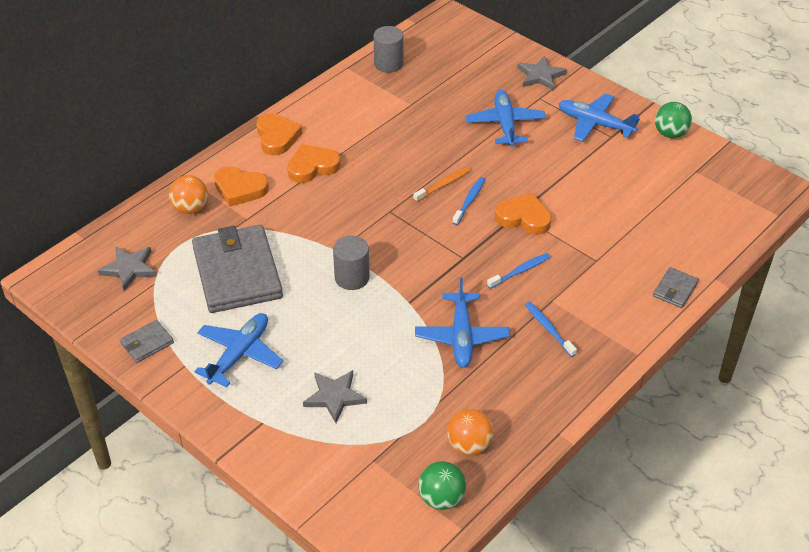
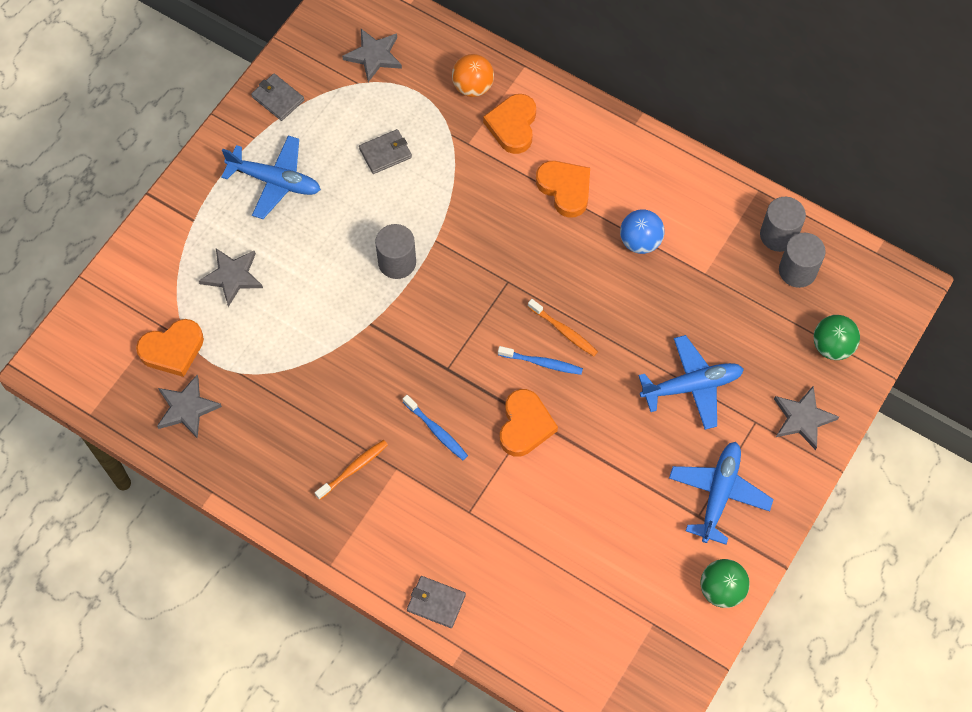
camera: 80 degrees right, 20 degrees up
grey wallet [192,225,283,313] -> grey wallet [359,129,412,174], size x0.43
orange heart [256,113,302,155] -> orange heart moved to [136,319,204,377]
blue plane [415,277,510,368] -> none
green ball [418,461,466,510] -> green ball moved to [814,315,860,360]
orange ball [447,409,493,455] -> grey star [157,375,222,439]
blue toothbrush [525,302,577,357] -> orange toothbrush [315,440,388,500]
none -> blue ball [620,209,665,254]
none -> grey cylinder [779,233,826,288]

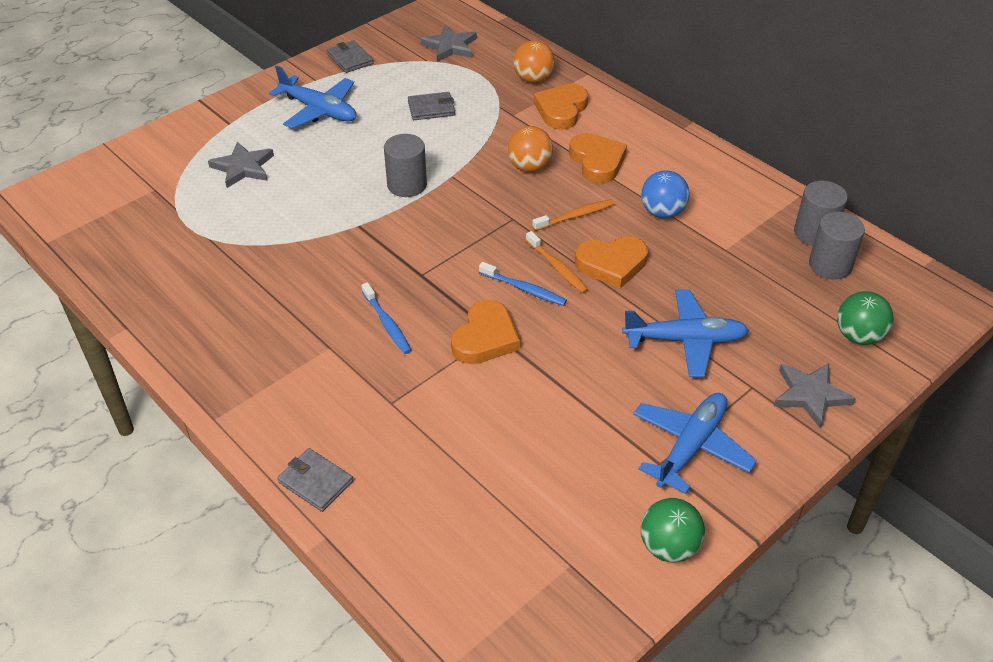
camera: 15 degrees right, 20 degrees down
orange heart [136,319,204,377] -> orange heart moved to [575,236,648,289]
grey star [157,375,222,439] -> none
orange toothbrush [315,440,388,500] -> orange toothbrush moved to [532,199,614,231]
none -> orange ball [507,126,553,172]

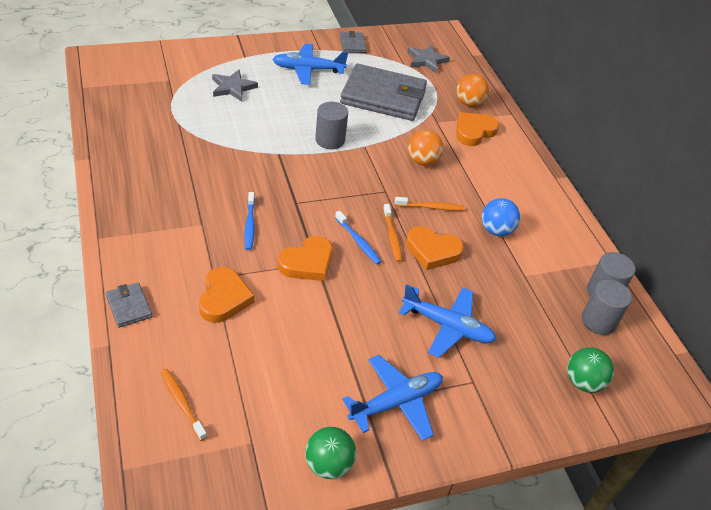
camera: 20 degrees right, 0 degrees up
blue plane [269,66,357,129] -> blue plane turned 120 degrees clockwise [272,44,348,85]
grey wallet [408,92,455,120] -> grey wallet [340,63,427,121], size x2.32
orange heart [569,133,627,183] -> orange heart moved to [199,267,254,323]
grey star [774,363,856,428] -> none
none -> orange toothbrush [161,369,207,441]

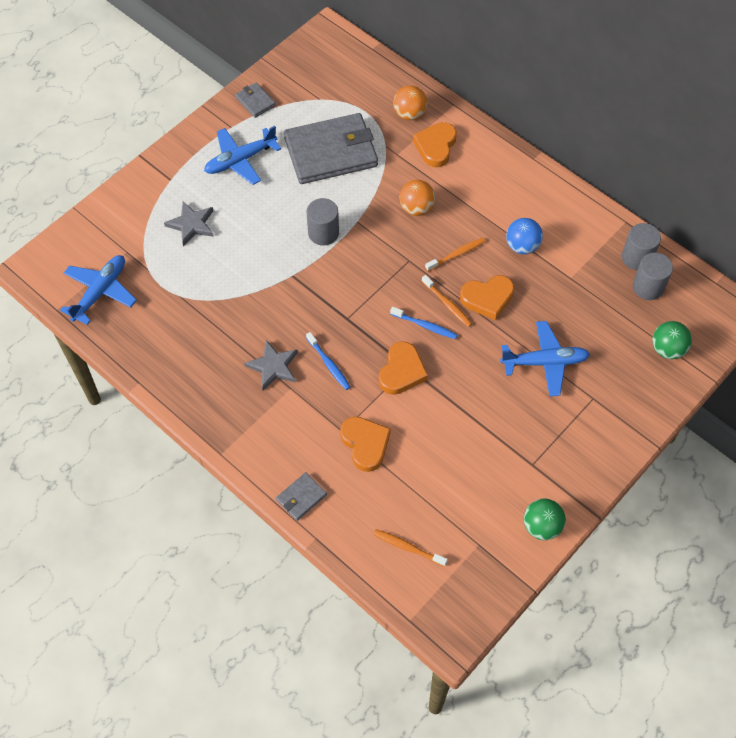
camera: 25 degrees left, 15 degrees up
grey wallet [105,283,153,328] -> grey wallet turned 75 degrees counterclockwise [276,472,327,521]
blue plane [342,355,443,441] -> blue plane moved to [60,255,137,325]
grey star [408,45,450,74] -> grey star moved to [244,340,298,390]

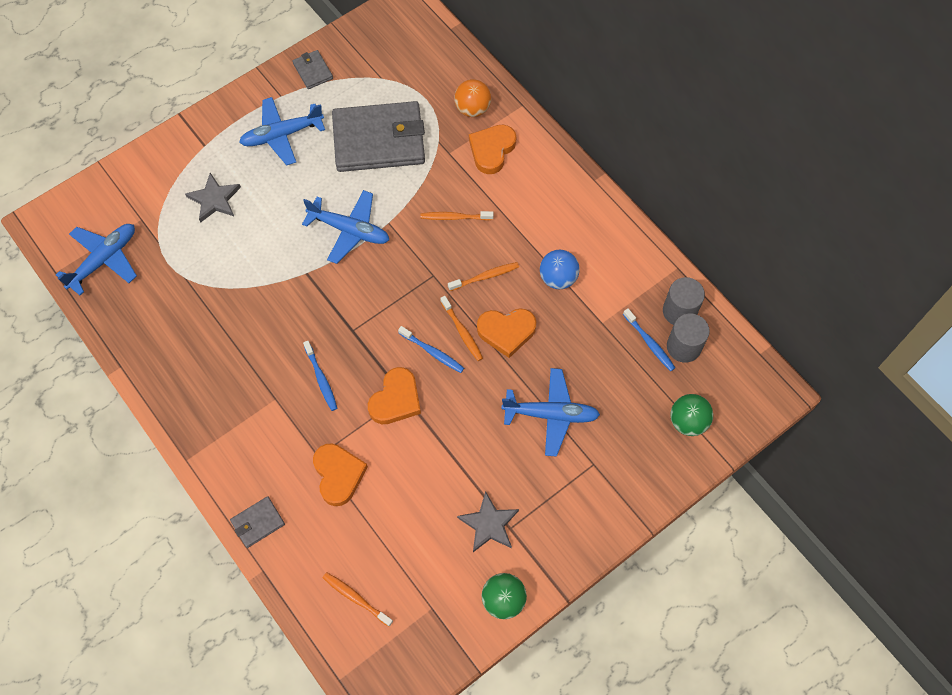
camera: 10 degrees right, 5 degrees up
grey star [244,340,298,390] -> grey star moved to [457,491,519,552]
grey cylinder [307,198,339,246] -> blue plane [302,190,389,264]
orange ball [400,180,435,216] -> orange toothbrush [420,211,493,220]
none -> blue toothbrush [623,308,675,371]

